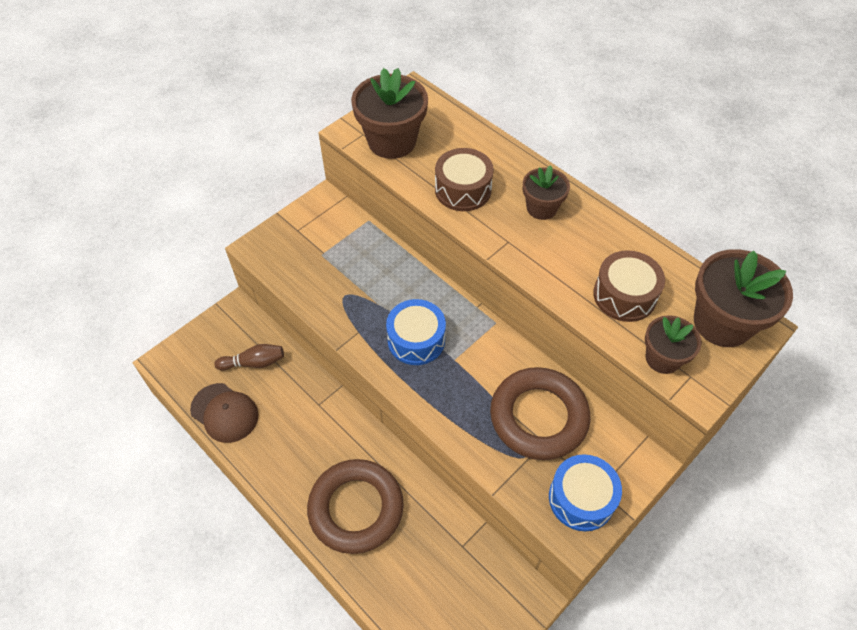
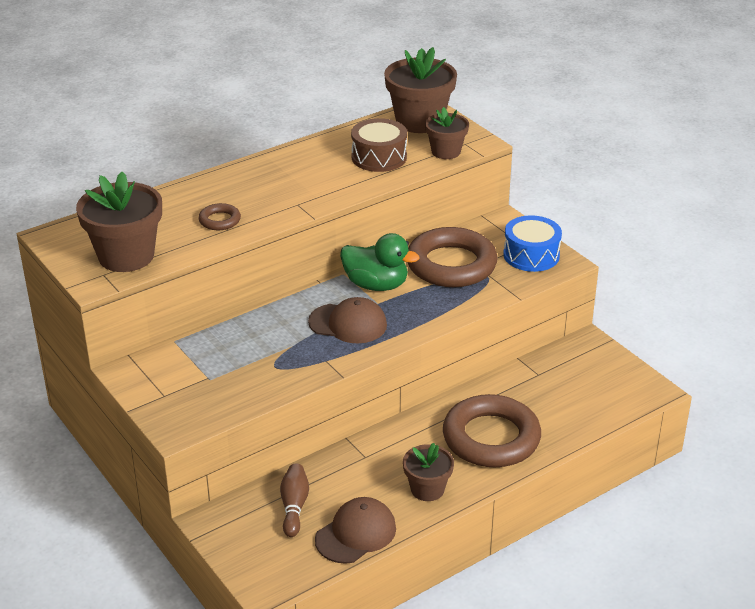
camera: 80 degrees left, 20 degrees down
blue drum [386,299,446,365] -> brown cap [308,297,387,343]
brown drum [435,148,494,211] -> brown ring [199,203,241,230]
brown flower pot [523,165,570,220] -> brown flower pot moved to [403,443,454,501]
none -> green duck [340,233,420,291]

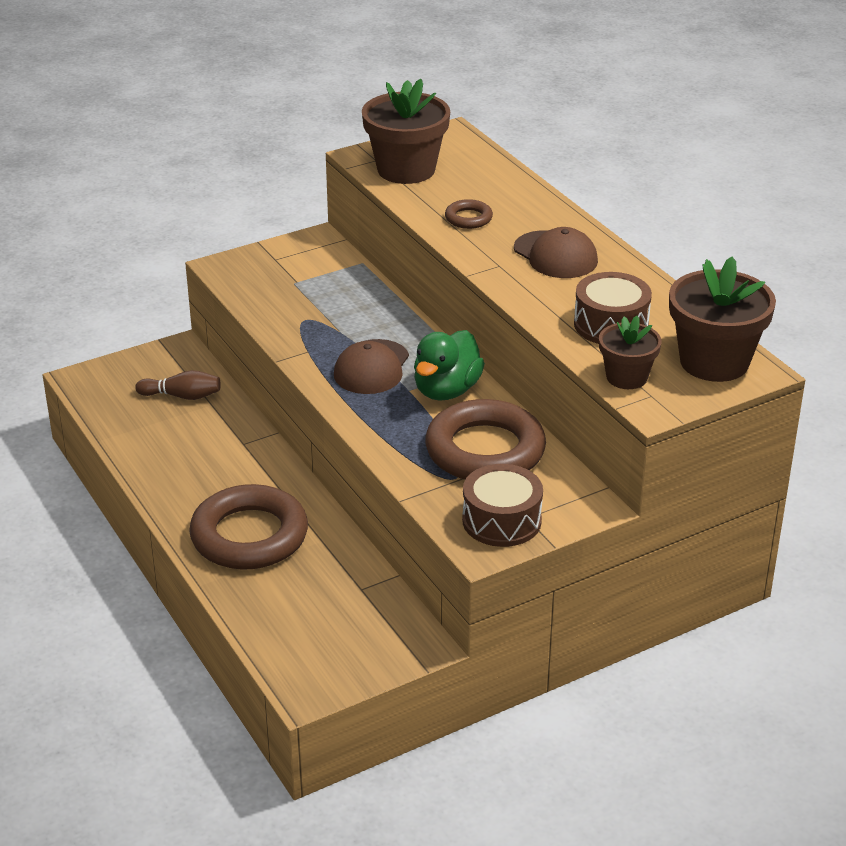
camera: 95 degrees right, 0 degrees up
brown cap [315,497,396,564] -> brown cap moved to [514,227,598,278]
brown flower pot [403,443,454,501] -> none
blue drum [503,215,562,272] -> brown drum [462,464,543,547]

